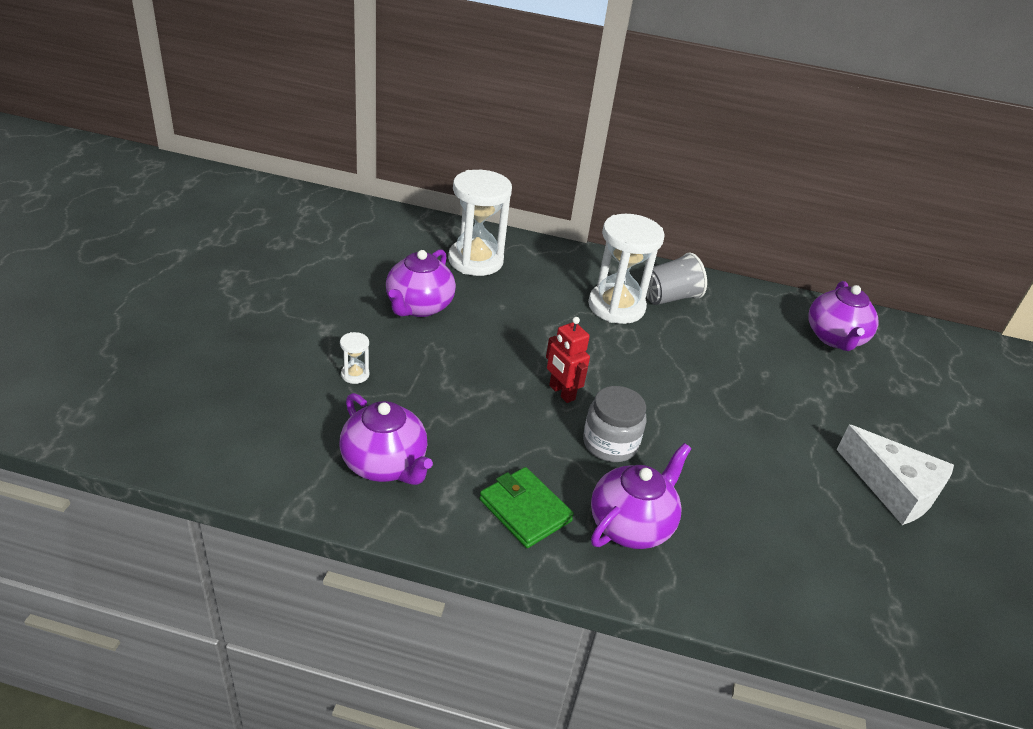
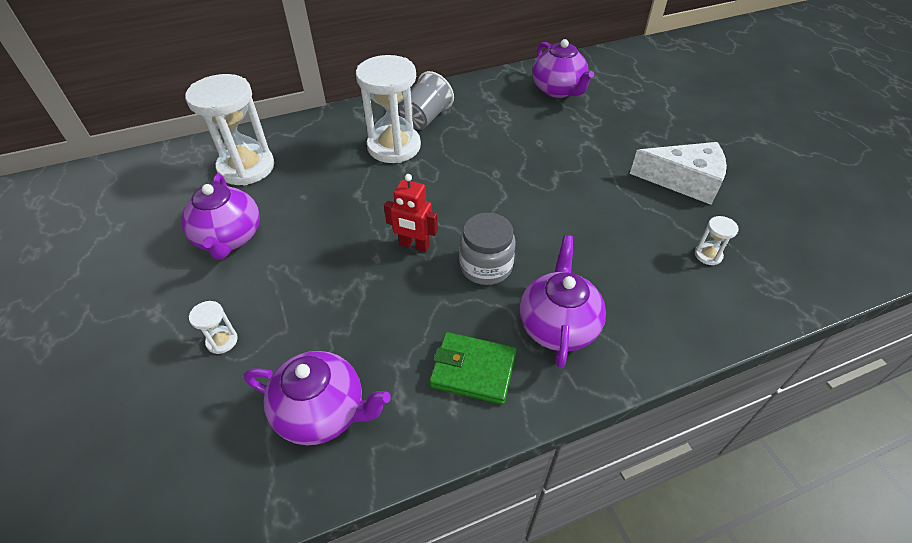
camera: 30 degrees left, 10 degrees up
none -> white hourglass [695,216,739,265]

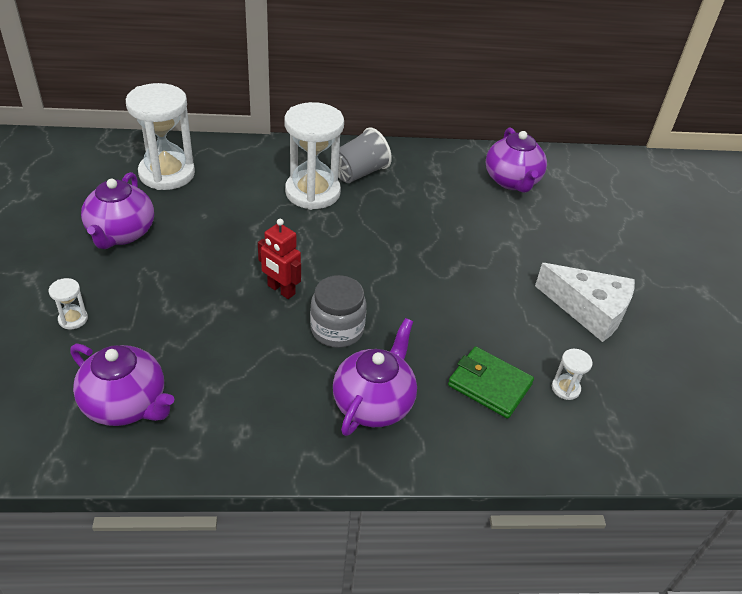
camera: 15 degrees right, 5 degrees down
green wallet [429,332,517,405] -> green wallet moved to [448,346,534,419]

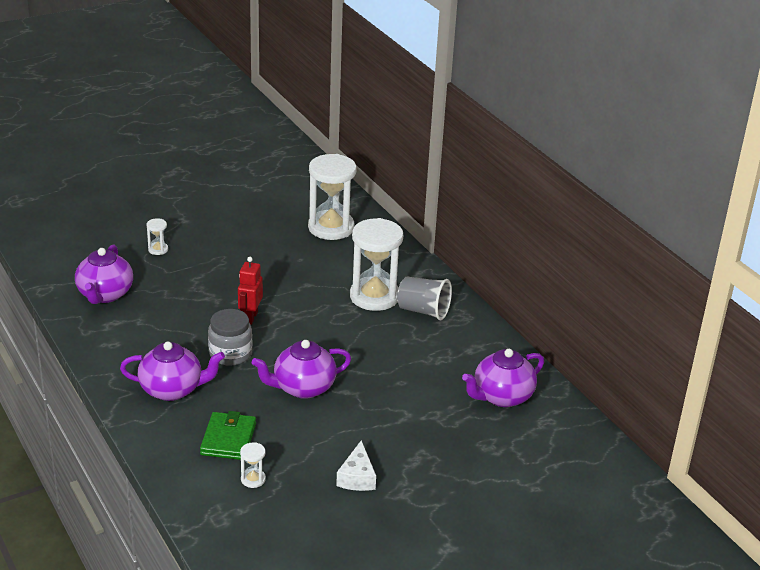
camera: 65 degrees right, 10 degrees down
purple teapot [81,172,154,249] -> purple teapot moved to [252,340,351,399]
white cheese [535,263,635,342] -> white cheese [336,440,376,491], size x0.62

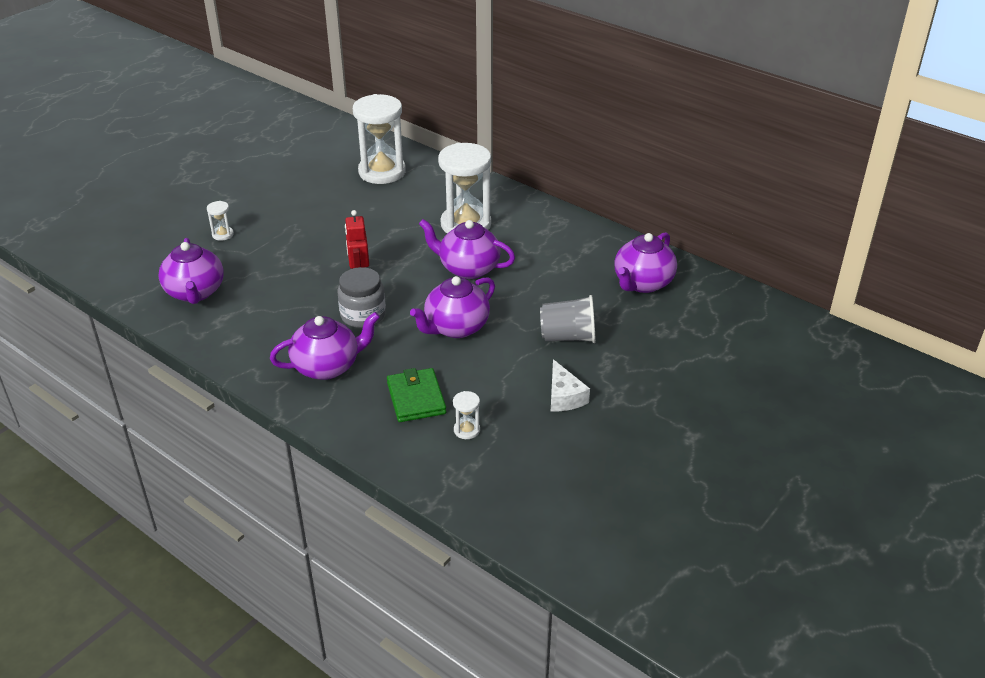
camera: 20 degrees left, 5 degrees up
grey cup [397,277,452,320] -> grey cup moved to [540,295,596,343]
none -> purple teapot [419,219,515,279]

